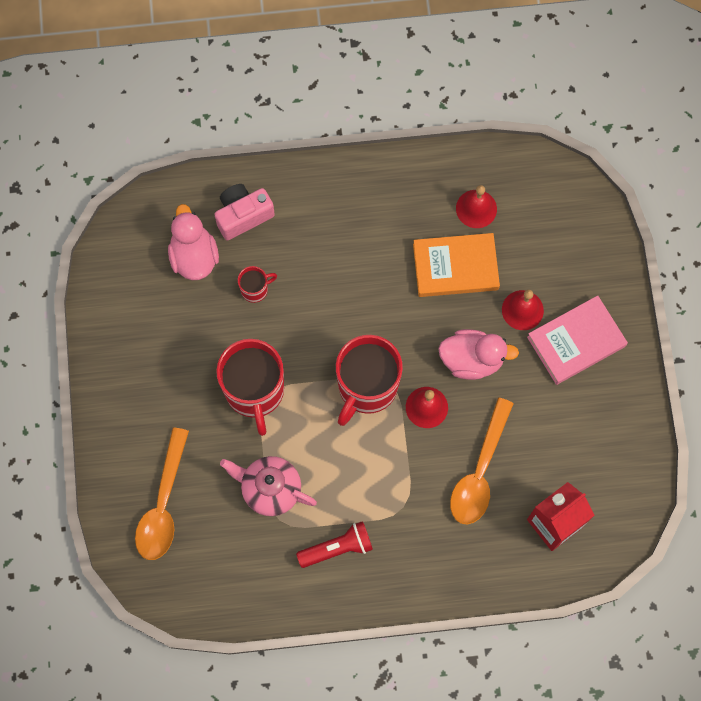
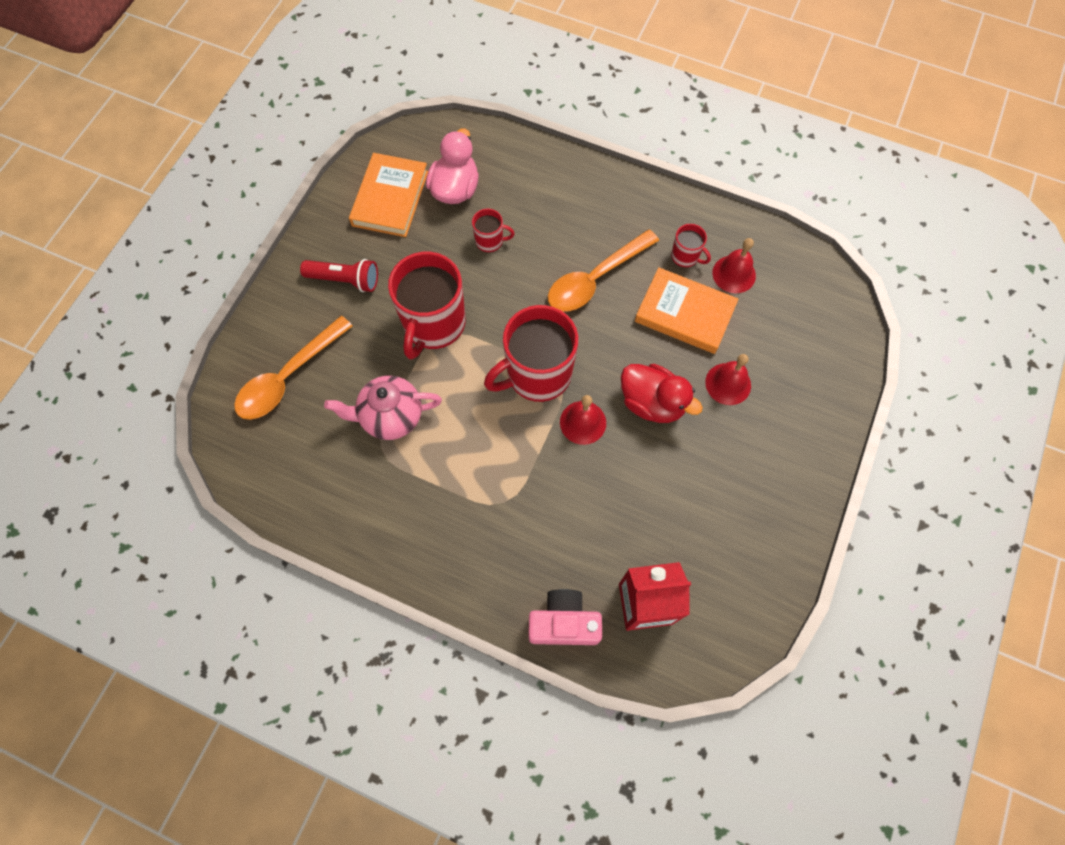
camera: 30 degrees right, 5 degrees down
pink camera [214,184,275,241] -> pink camera moved to [528,589,602,645]
pink teapot [220,456,317,516] -> pink teapot turned 60 degrees counterclockwise [324,375,442,440]
red flashlight [296,521,373,568] -> red flashlight moved to [300,259,378,292]
pink duck [438,329,519,380] -> red duck [621,364,703,423]
orange spoon [450,398,514,525] -> orange spoon moved to [548,229,659,312]
pink book [527,296,628,385] -> none
none -> orange book [349,153,428,237]
none -> red mug [671,224,711,267]

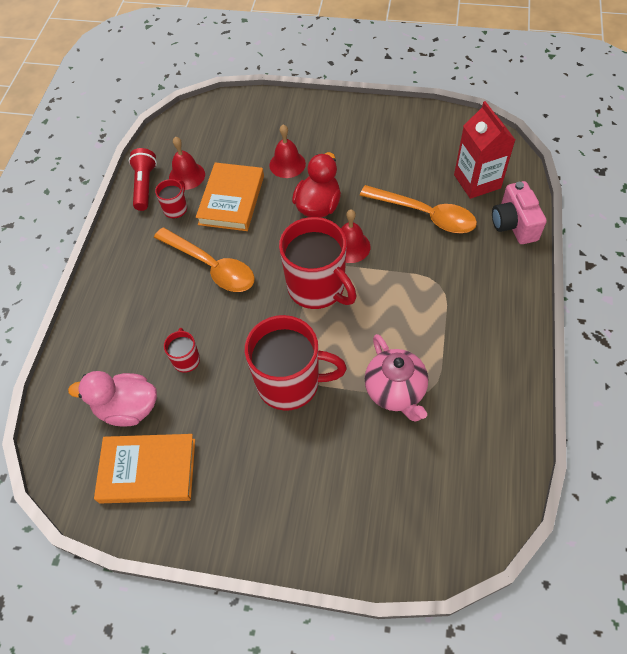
camera: 100 degrees left, 10 degrees down
orange spoon [234,316,353,420] -> orange spoon moved to [360,185,477,233]
red flashlight [300,259,378,292] -> red flashlight moved to [129,148,157,211]

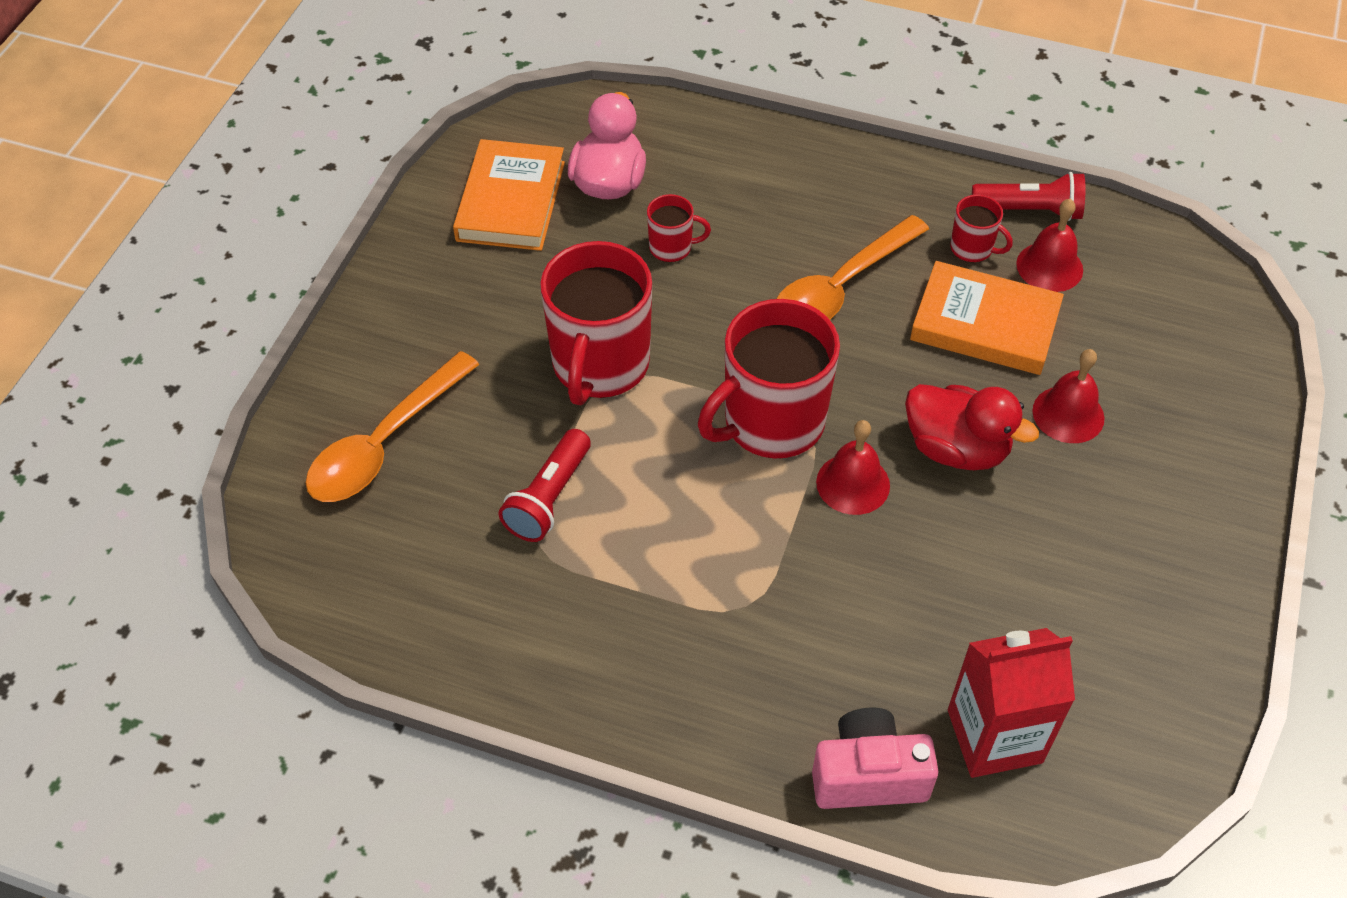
camera: 95 degrees right, 5 degrees down
orange spoon [360,185,477,233] -> orange spoon moved to [306,351,480,502]
pink teapot [365,334,428,422] -> red flashlight [498,429,591,542]

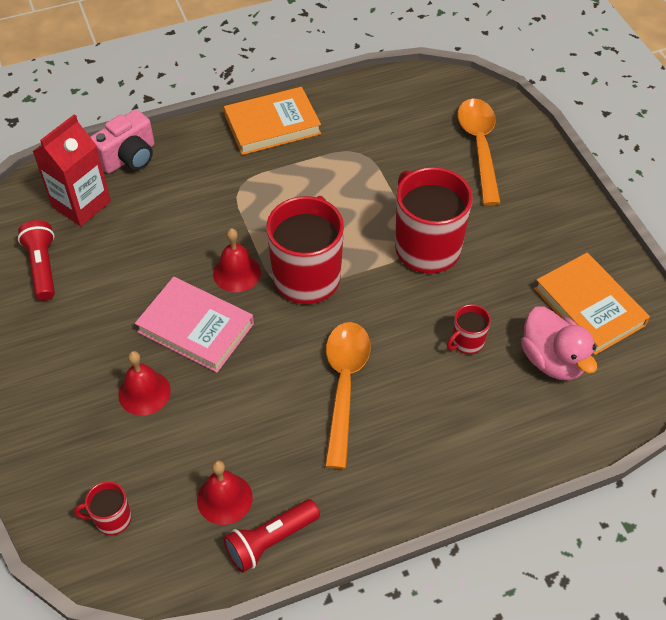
camera: 140 degrees right, 0 degrees up
red flashlight [498,429,591,542] -> red flashlight moved to [18,220,55,301]
red duck [905,384,1039,470] -> pink book [135,277,254,373]
orange book [910,261,1064,375] -> orange book moved to [224,87,321,155]
red mug [950,195,1013,262] -> red mug moved to [74,482,132,535]

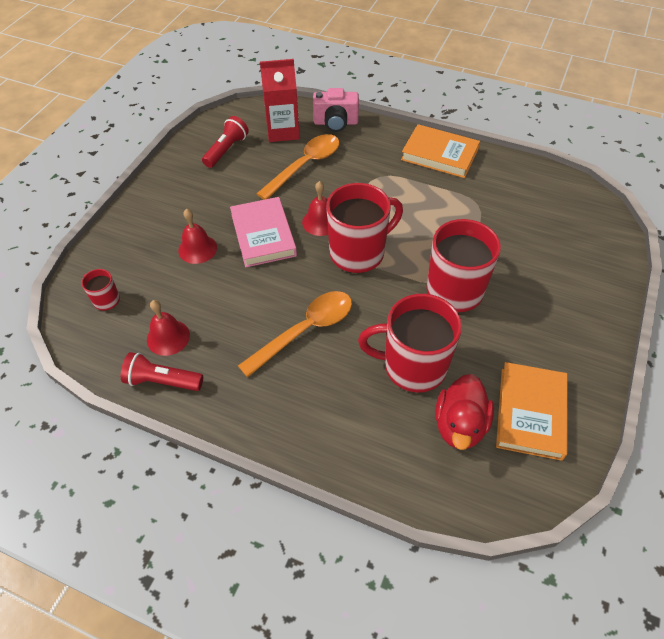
camera: 45 degrees right, 0 degrees up
red mug [447,304,491,354] -> red mug [358,294,462,392], size x2.17
orange spoon [458,98,501,206] -> orange spoon moved to [256,134,339,200]
pink duck [521,306,597,381] -> red duck [435,374,494,450]

